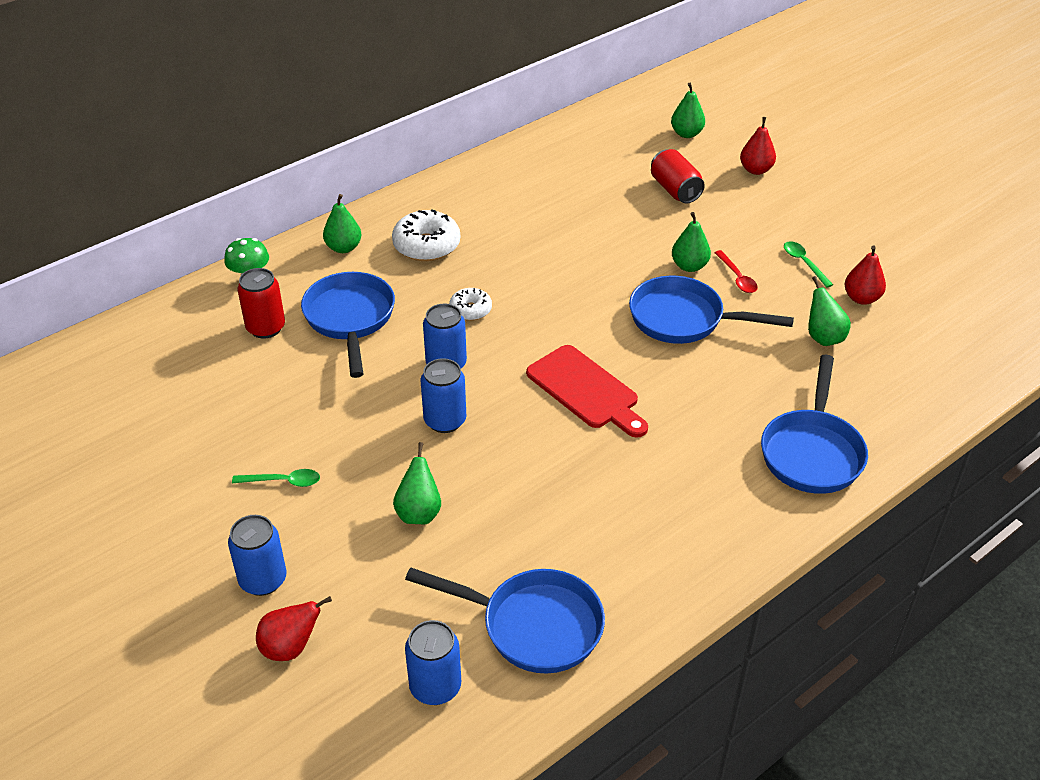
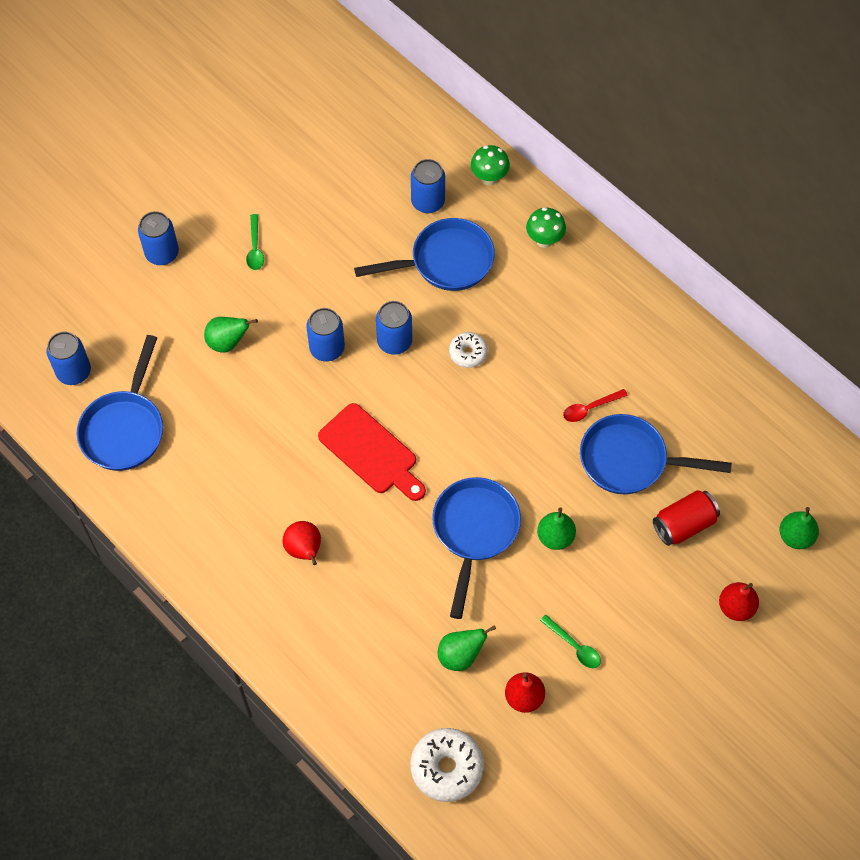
camera: 85 degrees right, 20 degrees up
red can [237,268,285,339] -> blue can [411,159,445,213]
red pear [256,596,332,661] -> red pear moved to [283,521,321,565]
green pear [323,194,361,253] -> green mushroom [526,207,566,248]
white donut [392,210,460,261] -> white donut moved to [410,728,484,802]
red cutting board [526,345,648,438] -> red cutting board turned 90 degrees counterclockwise [318,403,426,501]
red spoon [714,250,758,293] -> red spoon moved to [563,389,628,422]
blue pan [761,355,868,494] -> blue pan moved to [580,414,732,494]
green spoon [784,241,833,288] -> green spoon turned 75 degrees clockwise [540,615,601,668]

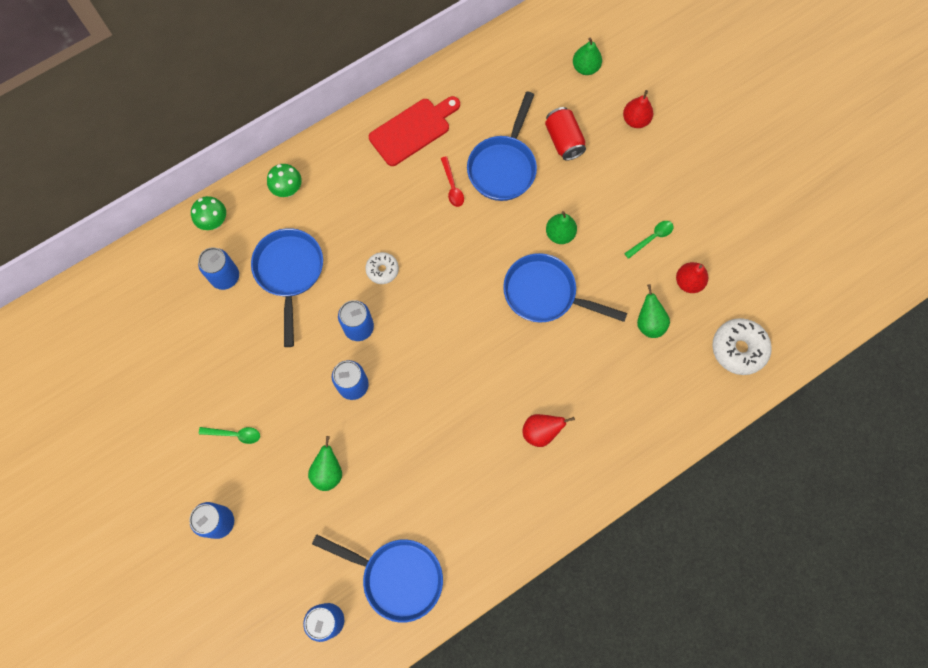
camera: 80 degrees left, 10 degrees up
red cutting board [318,403,426,501] -> red cutting board moved to [369,96,460,166]

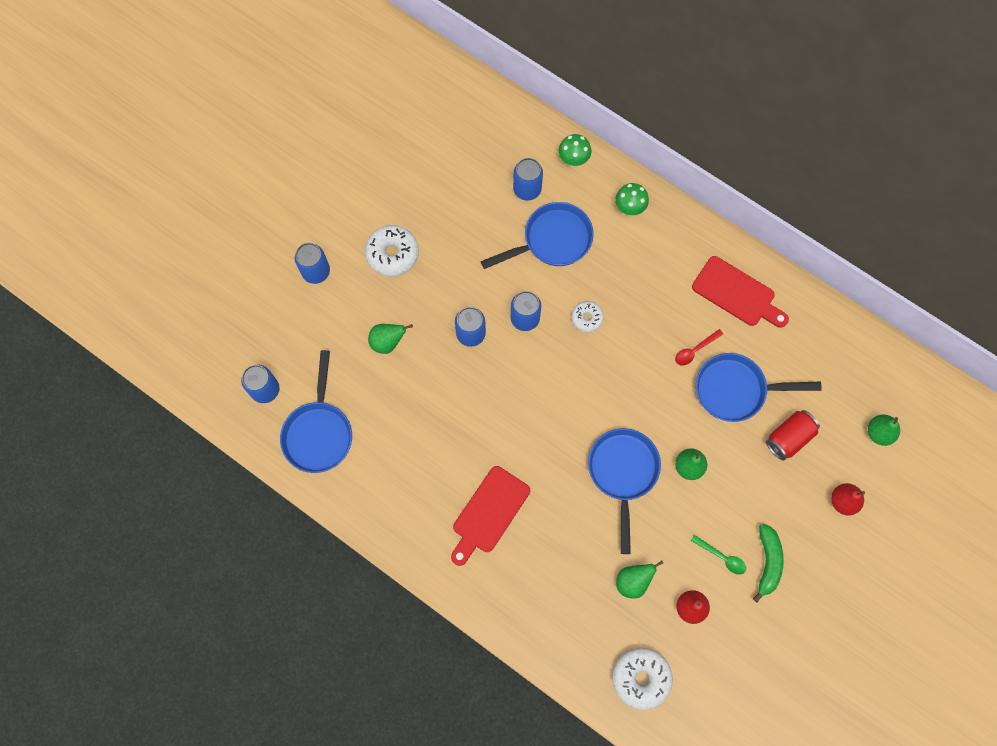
camera: 70 degrees right, 0 degrees up
green spoon [199,427,260,444] -> white donut [365,225,419,276]
red pear [522,414,575,447] -> red cutting board [451,466,530,566]
none -> green banana [753,524,784,602]

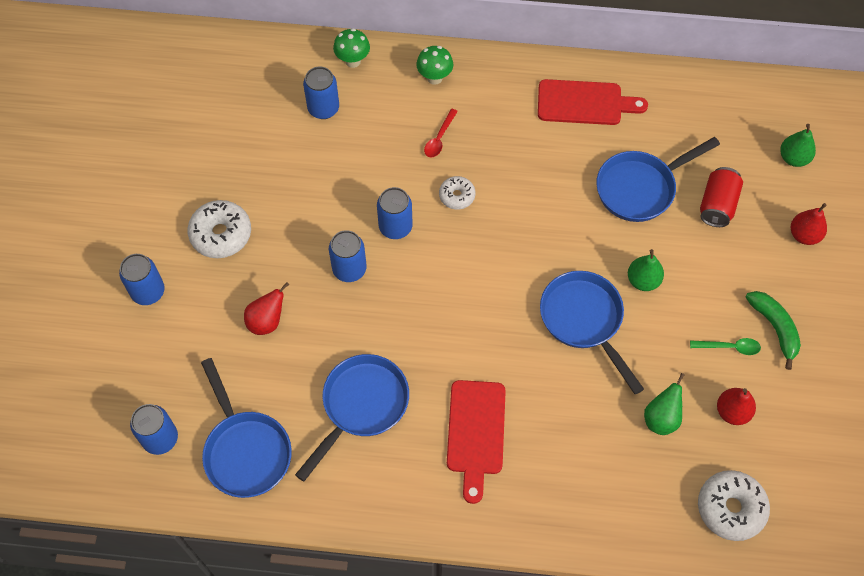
camera: 30 degrees left, 10 degrees down
green pear [368,324,413,354] -> red pear [244,282,289,335]
blue pan [481,202,594,269] -> blue pan moved to [295,354,409,482]
red spoon [675,329,723,365] -> red spoon moved to [424,109,458,157]

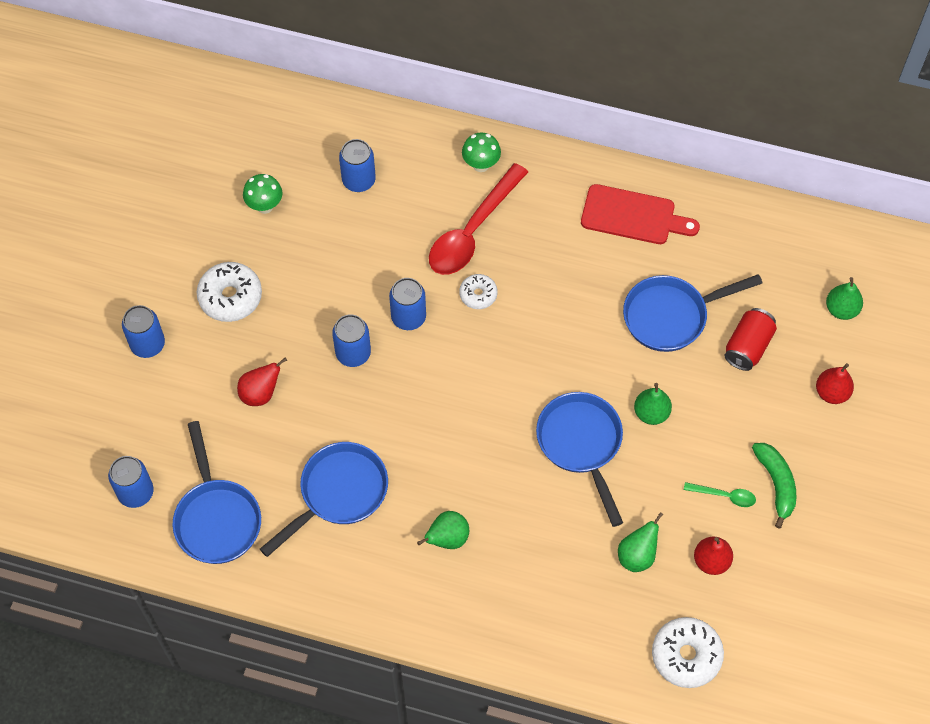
camera: 10 degrees right, 0 degrees up
green mushroom [333,28,370,68] -> green mushroom moved to [243,174,282,214]
red spoon [424,109,458,157] -> red spoon [429,163,528,275], size x2.27
red cutting board [447,380,506,504] -> green pear [417,511,469,549]

